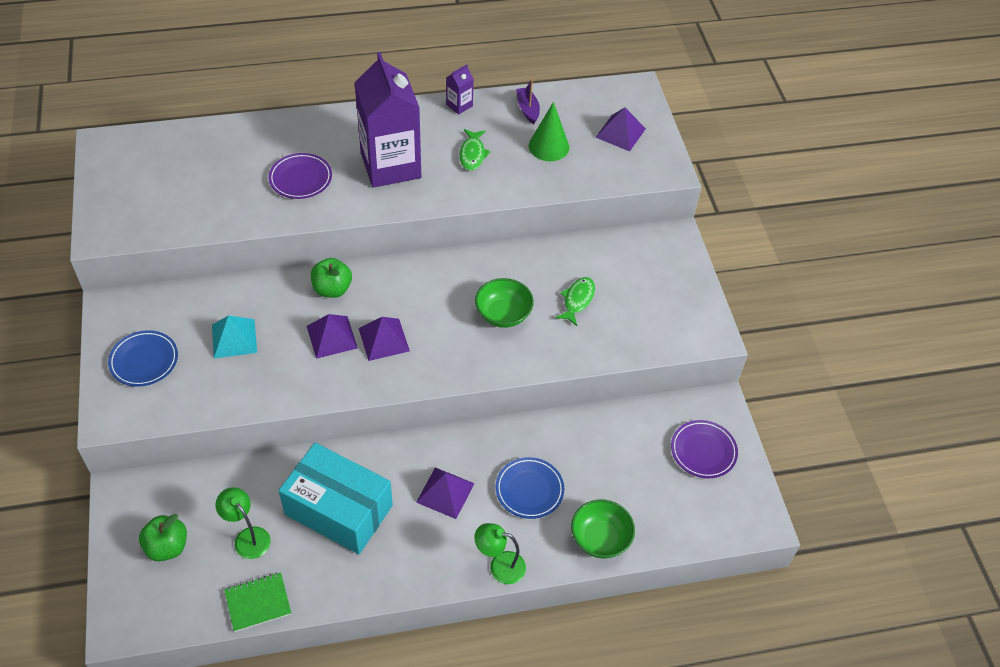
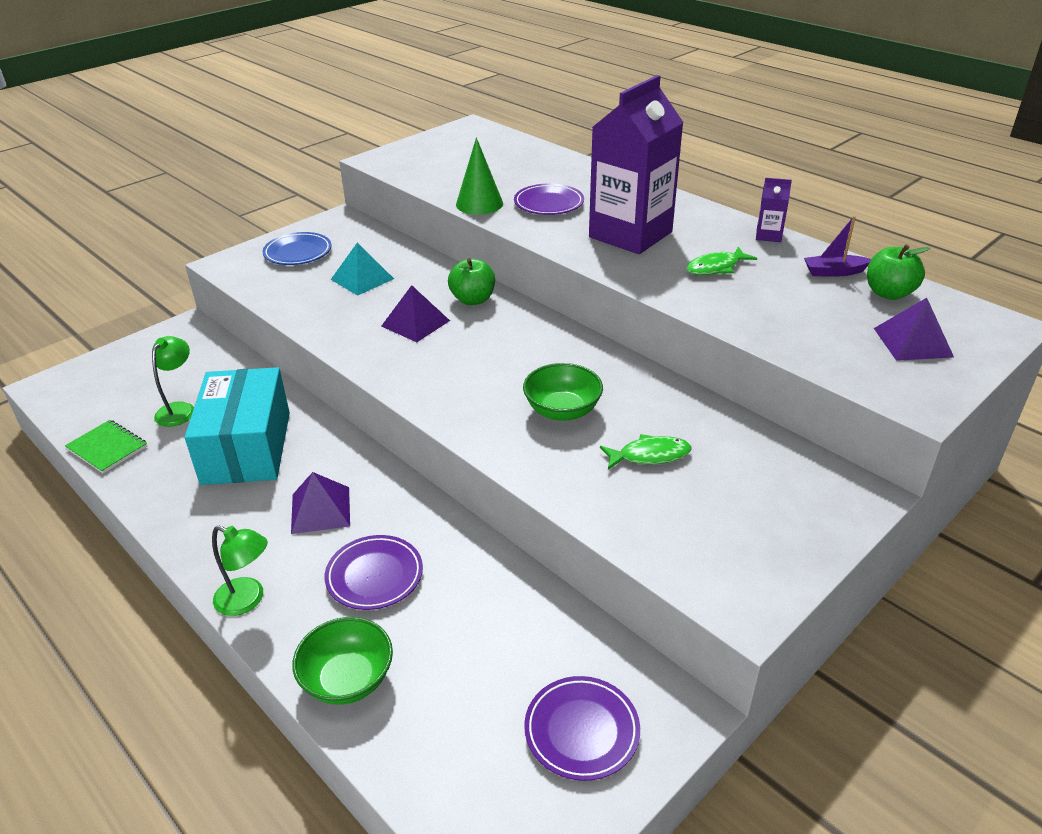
camera: 60 degrees right, 15 degrees down
green apple [139,514,187,562] -> green apple moved to [867,244,930,300]
purple pyramid [359,317,410,361] -> none
green lamp [474,523,526,584] -> green lamp turned 135 degrees clockwise [212,526,268,616]
blue plate [496,457,564,519] -> purple plate [324,535,423,610]
purple boat [516,78,540,124] -> purple boat turned 135 degrees counterclockwise [804,216,871,277]
green cone [529,102,569,161] -> green cone moved to [456,137,503,215]

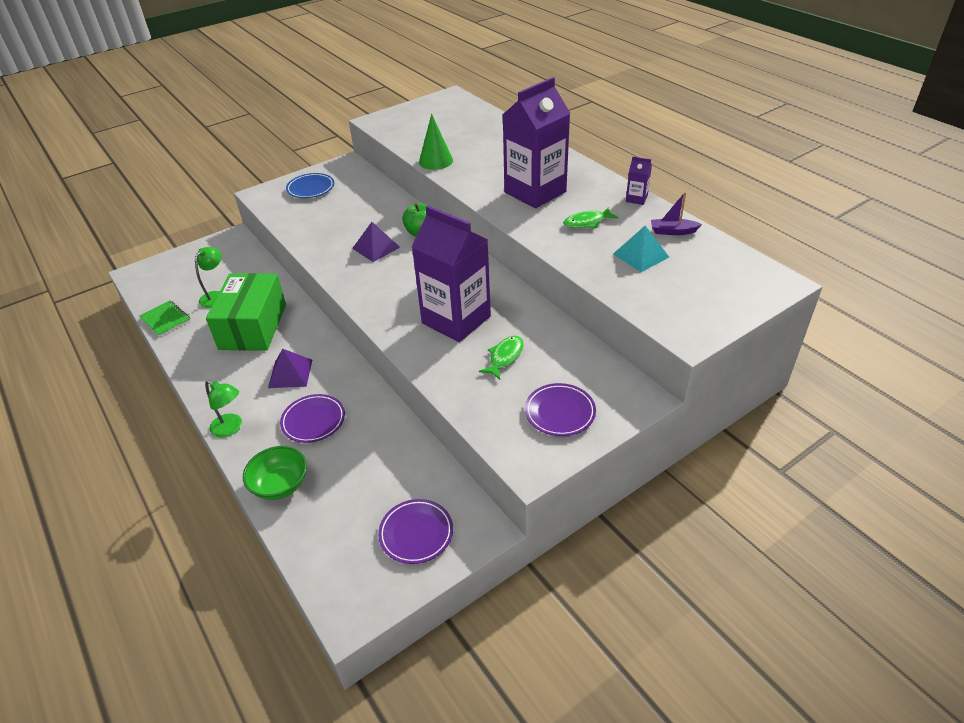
camera: 10 degrees right, 5 degrees up
turquoise box [185,367,290,485] -> green box [206,273,286,351]
turquoise pyramid [331,243,394,296] -> turquoise pyramid moved to [613,226,669,272]
purple plate [514,183,584,215] -> purple plate moved to [525,383,596,436]
green bowl [523,363,603,421] -> purple carton [412,205,491,342]
green fish [600,434,691,469] -> green fish turned 60 degrees counterclockwise [479,336,524,379]
green apple [867,244,930,300] -> none
purple pyramid [874,298,954,361] -> none

